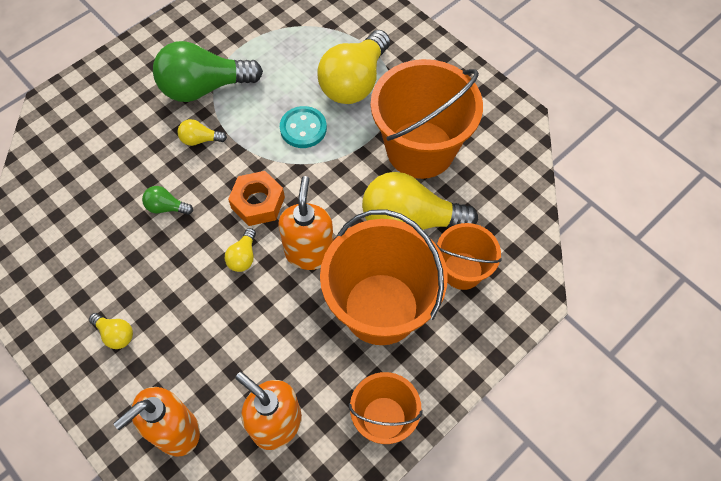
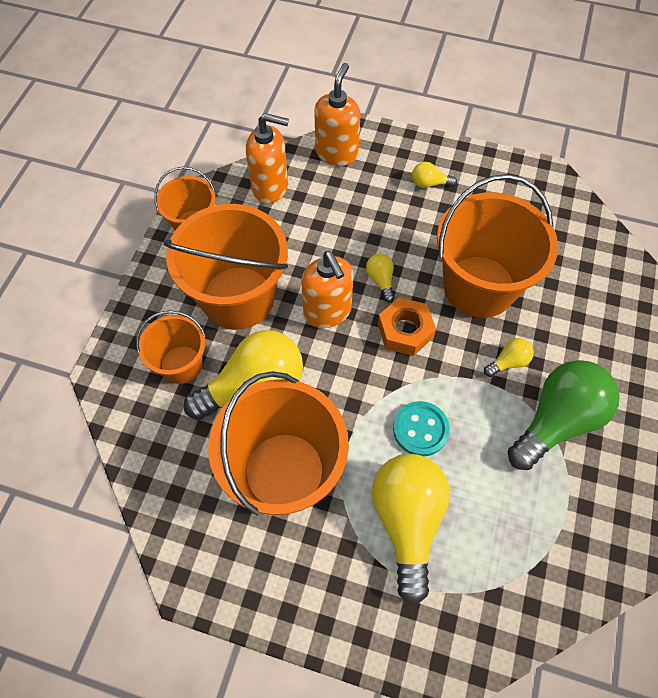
camera: 150 degrees right, 0 degrees up
green light bulb [142,186,193,215] -> orange bucket [437,174,558,318]

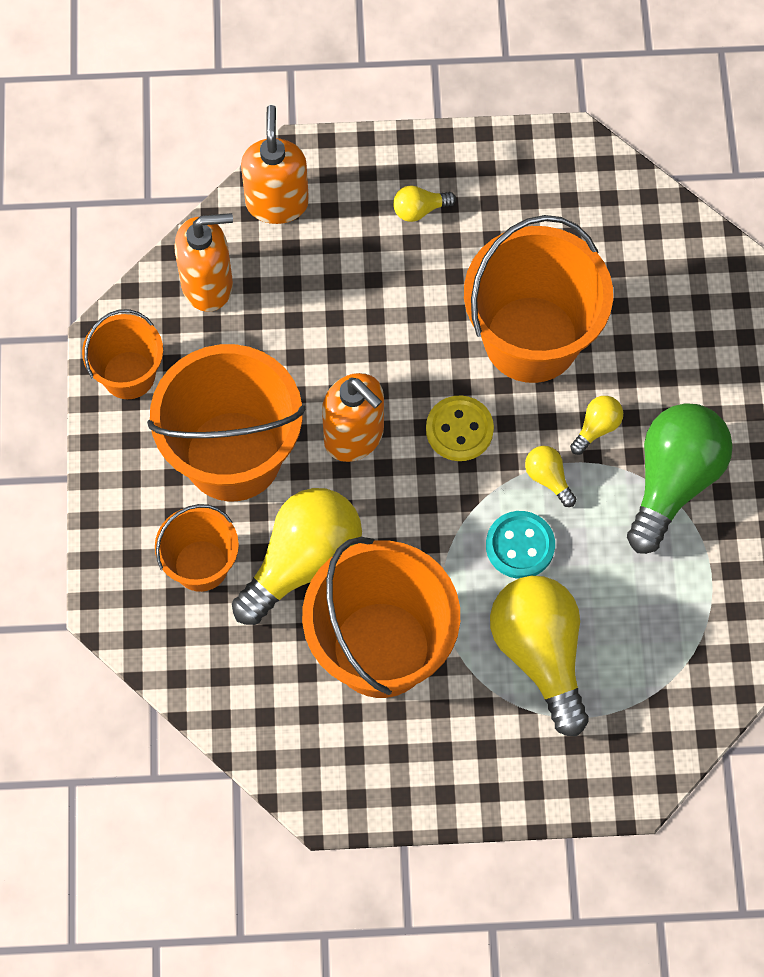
camera: 20 degrees left, 5 degrees up
yellow light bulb [366,254,395,302] -> yellow light bulb moved to [525,446,576,507]
orange nut [378,297,436,356] -> yellow button [426,396,494,461]

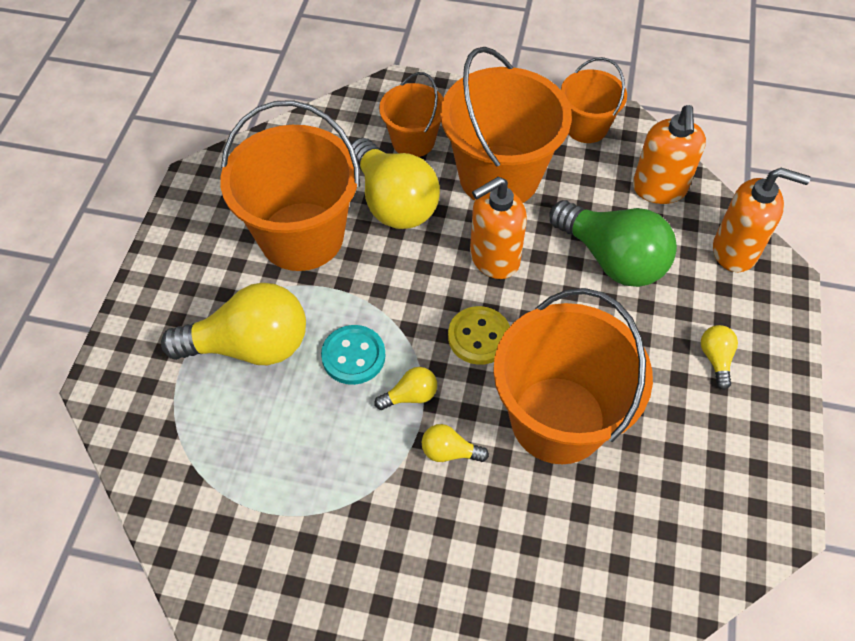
camera: 105 degrees right, 10 degrees down
yellow light bulb [570,396,623,455] -> yellow light bulb turned 135 degrees clockwise [422,424,489,462]
green light bulb [627,403,733,554] -> green light bulb moved to [550,200,677,287]

